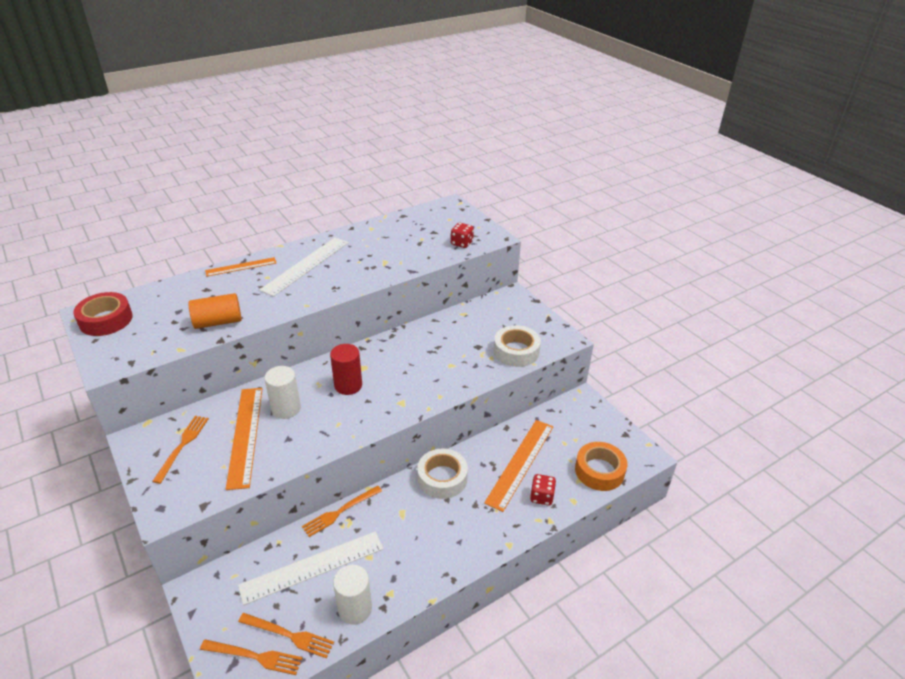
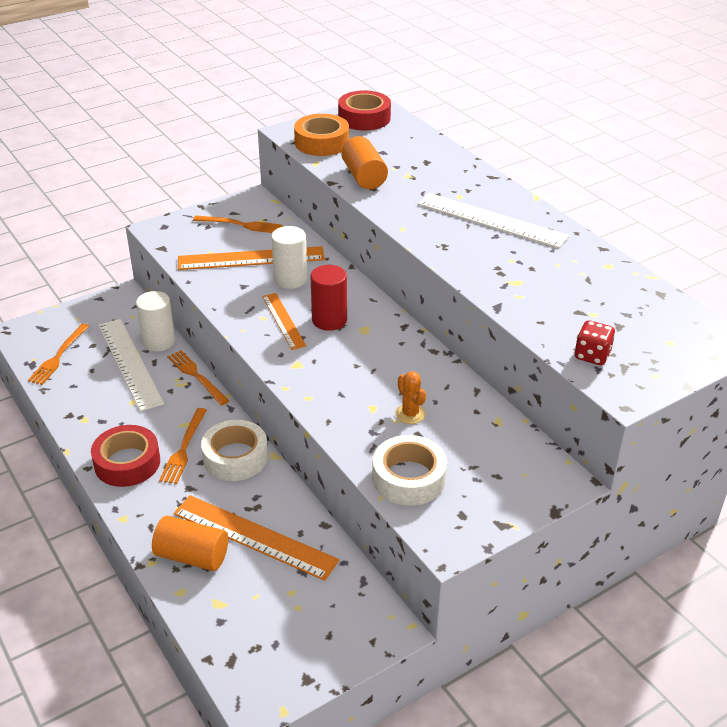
camera: 90 degrees right, 0 degrees up
orange fork [200,639,302,675] -> orange fork moved to [159,408,207,484]
orange ruler [205,257,276,276] -> orange ruler moved to [262,293,306,350]
white cylinder [333,565,372,625] -> white cylinder moved to [136,291,175,352]
red dice [530,474,556,506] -> orange cylinder [152,516,228,571]
orange tape [575,442,627,491] -> orange tape moved to [294,114,349,156]
none -> red tape [91,425,160,487]
none -> orange cactus [395,371,426,424]

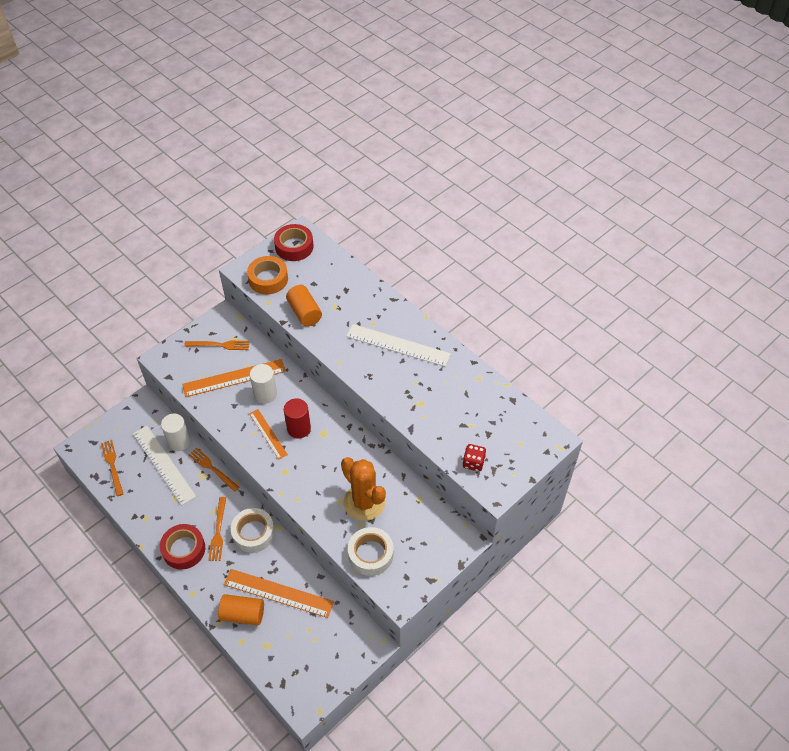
camera: 10 degrees left, 15 degrees up
orange fork [28,324,89,385] -> orange fork turned 150 degrees clockwise [101,440,123,496]
orange cactus [395,371,426,424] -> orange cactus [341,457,386,521], size x2.18

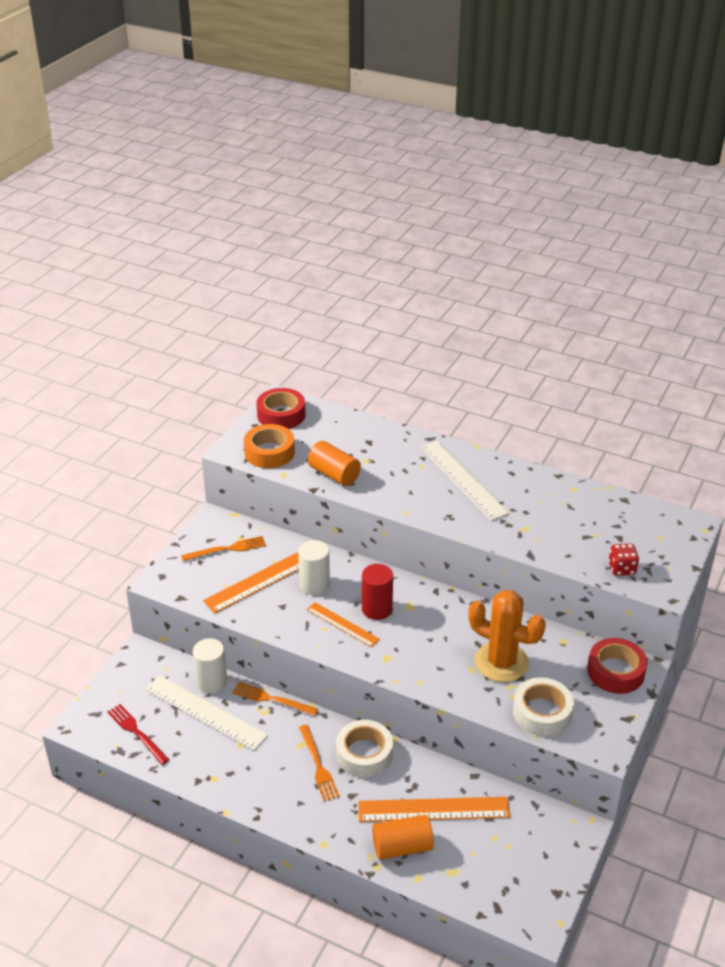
camera: 20 degrees left, 15 degrees down
orange fork [101,440,123,496] -> red fork [107,704,169,765]
red tape [160,524,205,570] -> red tape moved to [587,638,647,694]
white ruler [346,324,451,367] -> white ruler turned 60 degrees clockwise [420,441,509,521]

